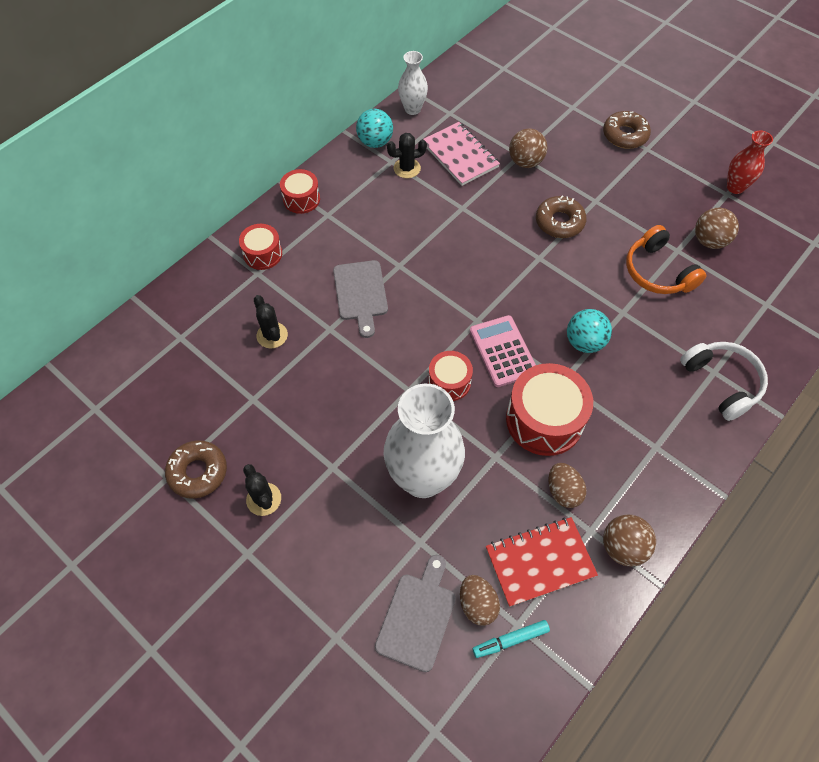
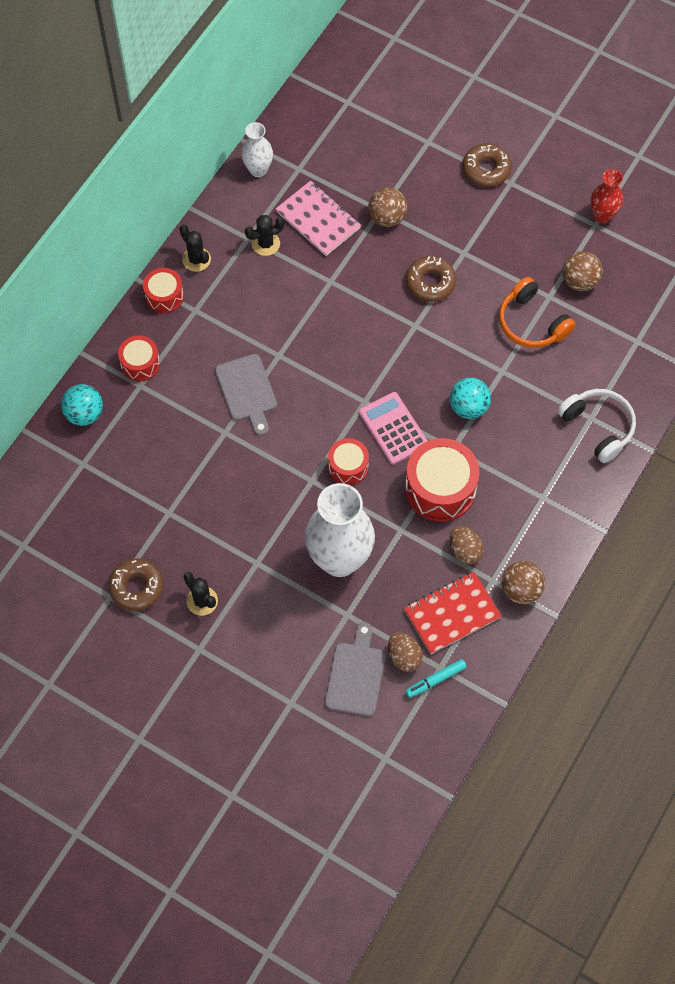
camera: 10 degrees left, 5 degrees up
black cactus [254,295,288,349] -> black cactus moved to [179,225,211,272]
turquoise ball [356,109,393,148] -> turquoise ball moved to [61,384,103,426]

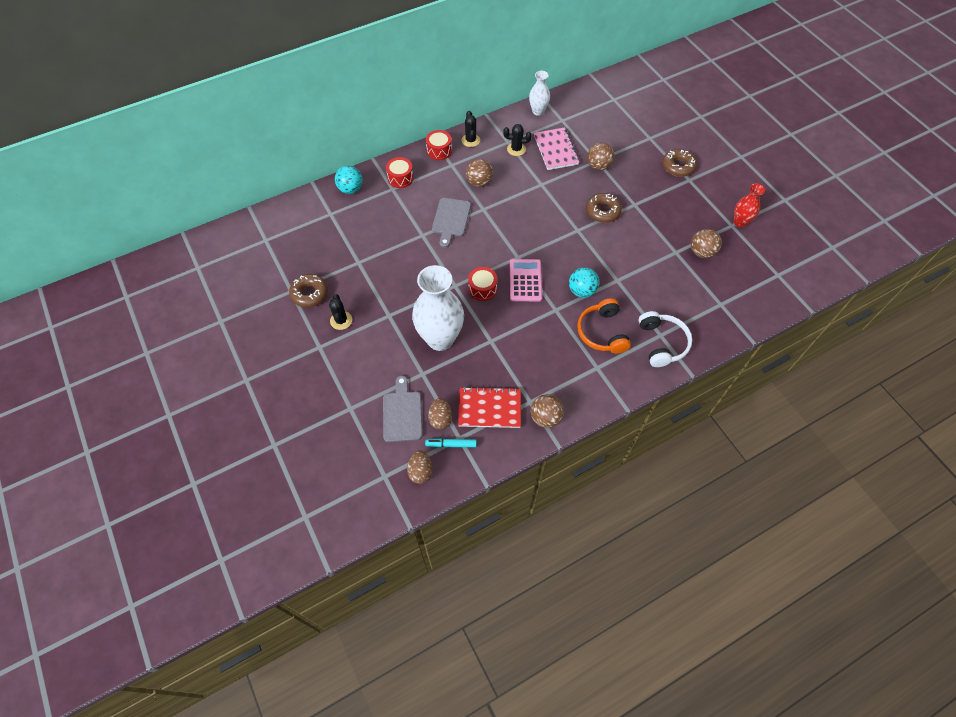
camera: 30 degrees right, 5 degrees down
grey cutting board [325,622,385,716] -> grey cutting board turned 45 degrees counterclockwise [383,376,422,442]
red drum [405,438,480,522] -> none
brown egg [450,526,484,564] -> brown egg moved to [407,450,432,484]
orange headphones [499,277,576,348] -> orange headphones moved to [577,298,631,354]
none -> brown ball [466,159,493,187]

